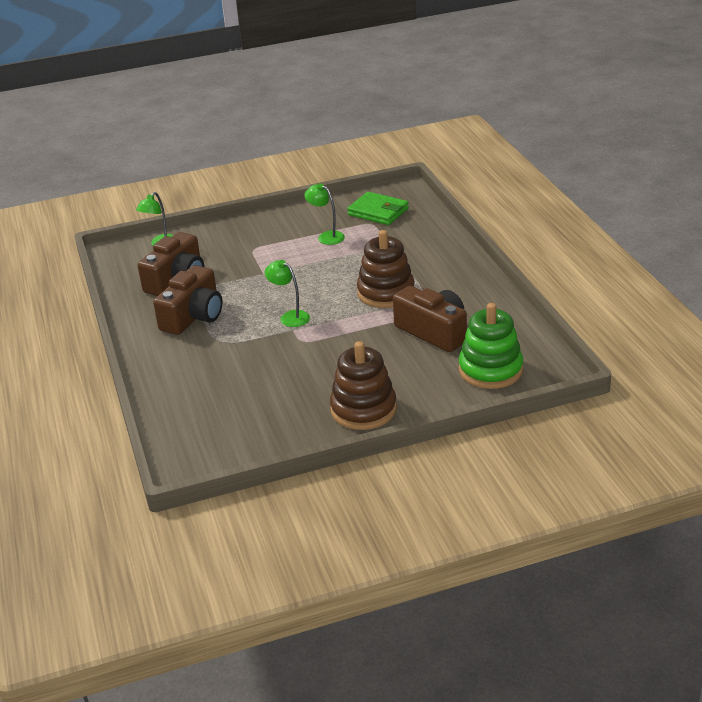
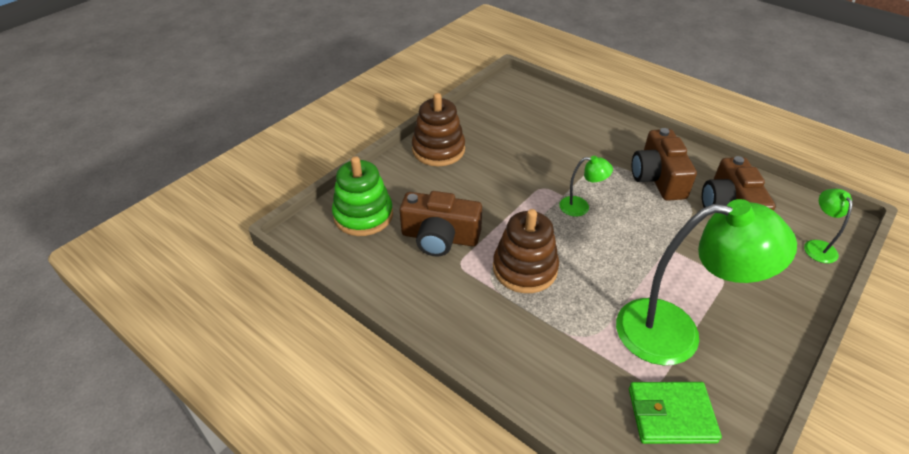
camera: 145 degrees right, 10 degrees up
green lamp [304,183,345,245] -> green lamp [616,199,797,365], size x2.27

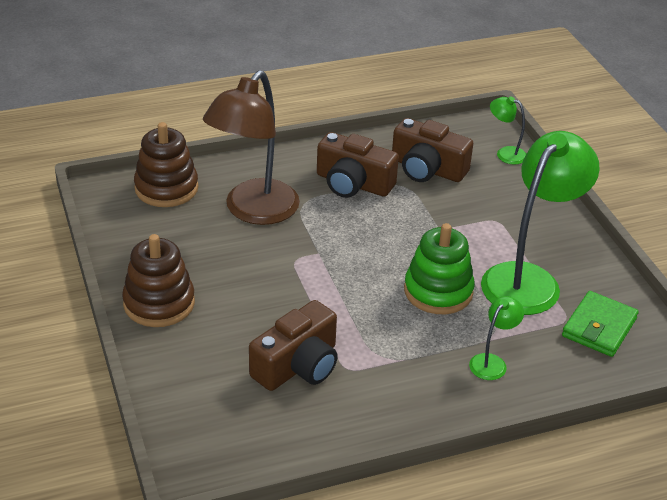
camera: 60 degrees left, 5 degrees down
green stacking toy [332,156,393,236] -> green stacking toy moved to [404,223,475,314]
brown stacking toy [493,209,559,293] -> brown stacking toy moved to [134,122,198,207]
green lamp [559,156,613,217] -> green lamp moved to [469,296,524,380]
none -> brown lamp [203,70,300,225]

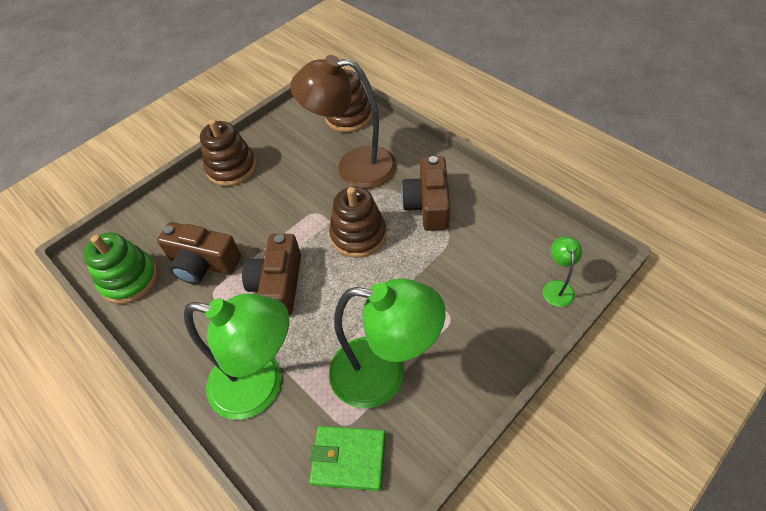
camera: 70 degrees right, 15 degrees up
brown camera [392,118,473,182] -> brown camera moved to [242,234,301,316]
green stacking toy [404,223,475,314] -> green stacking toy moved to [83,232,158,304]
green lamp [469,296,524,380] -> green lamp [184,294,289,420], size x2.27
none -> brown stacking toy [329,187,386,258]

